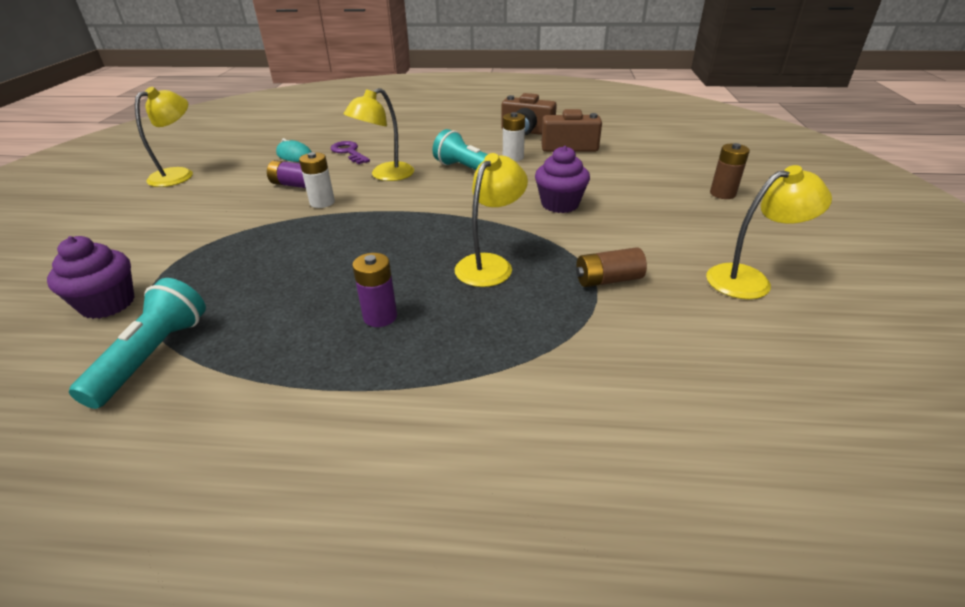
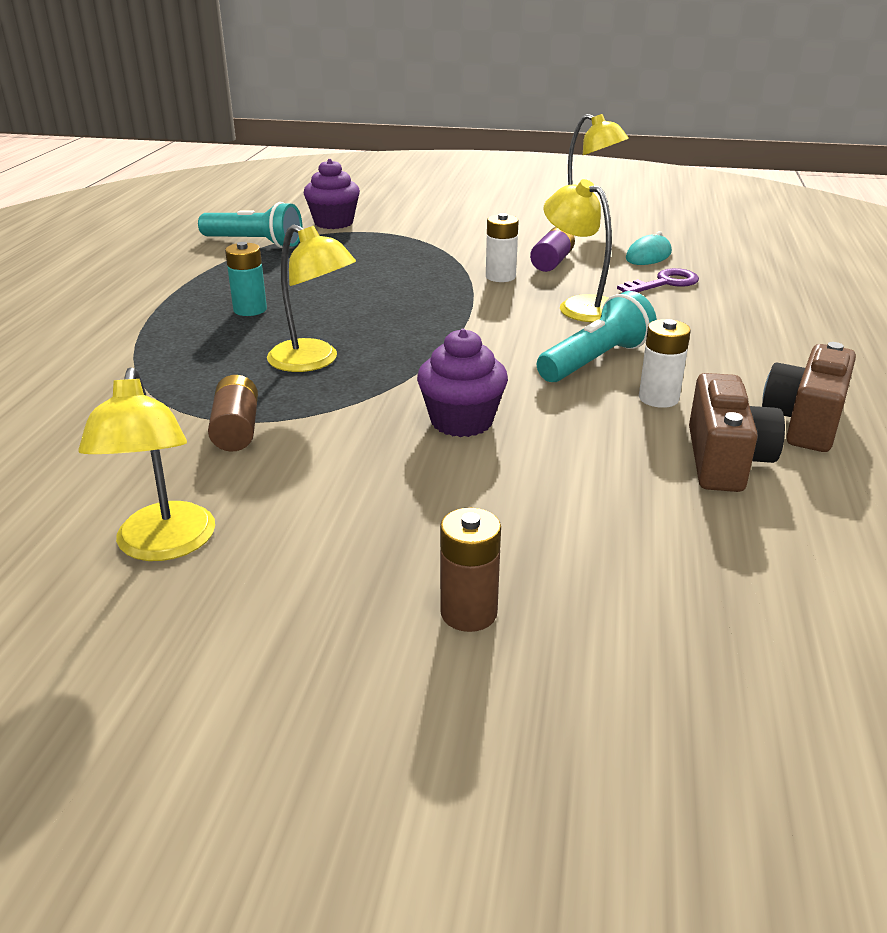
camera: 95 degrees right, 5 degrees down
purple battery [352,253,397,327] -> turquoise battery [225,242,267,316]

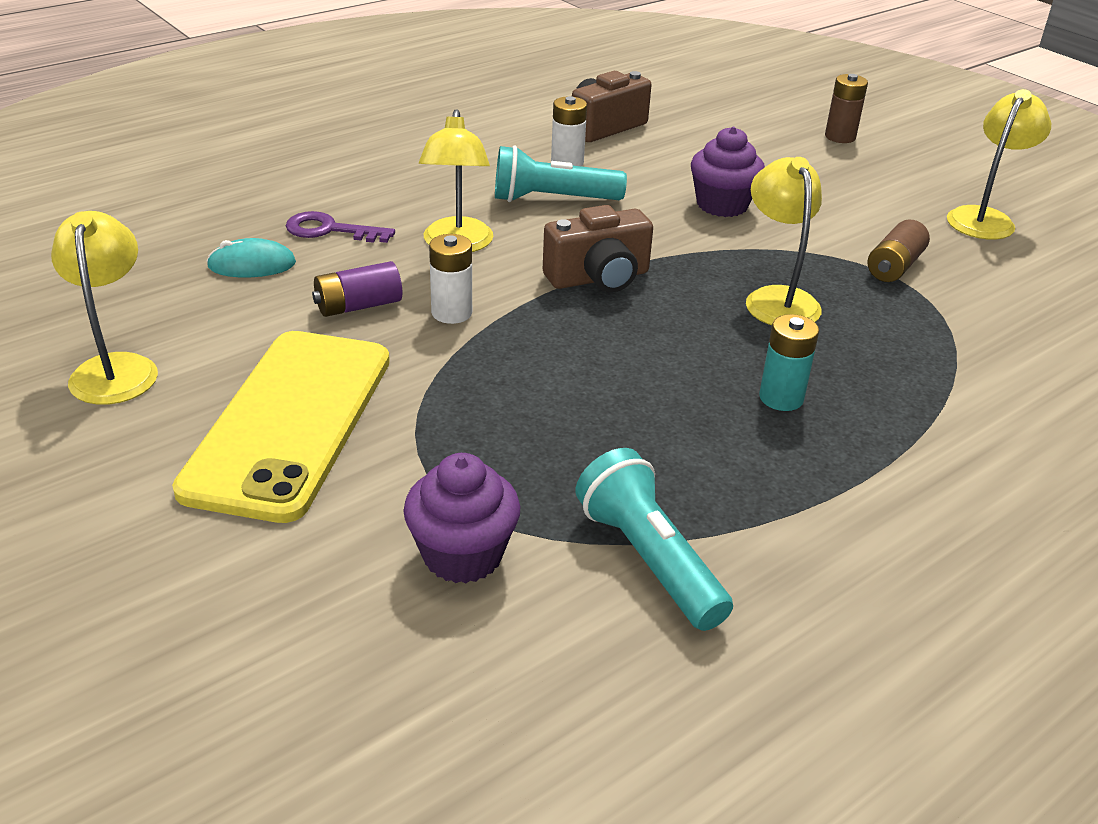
camera: 140 degrees left, 5 degrees up
brown camera [762,342,856,452] -> brown camera moved to [543,205,653,293]
none -> yellow phone [172,331,390,523]

